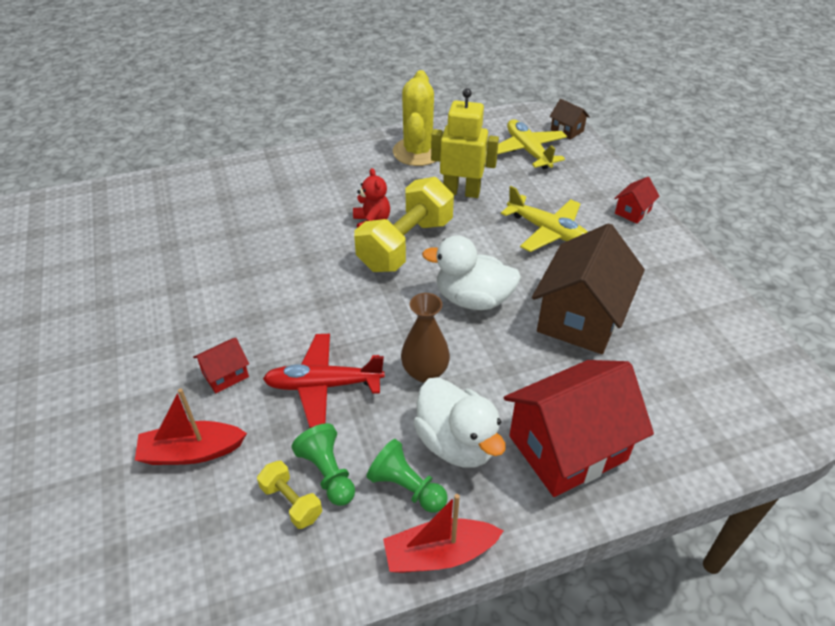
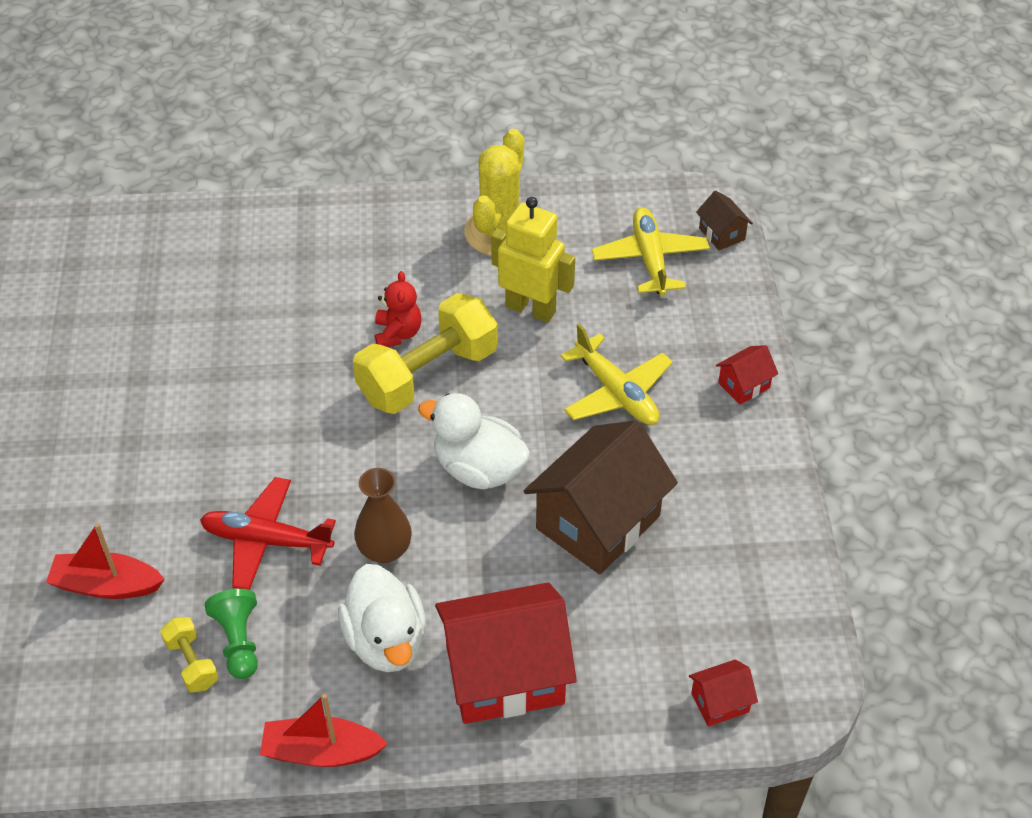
camera: 15 degrees right, 5 degrees up
red house [193,338,249,393] -> red house moved to [689,659,758,726]
green pawn [366,439,448,513] -> none

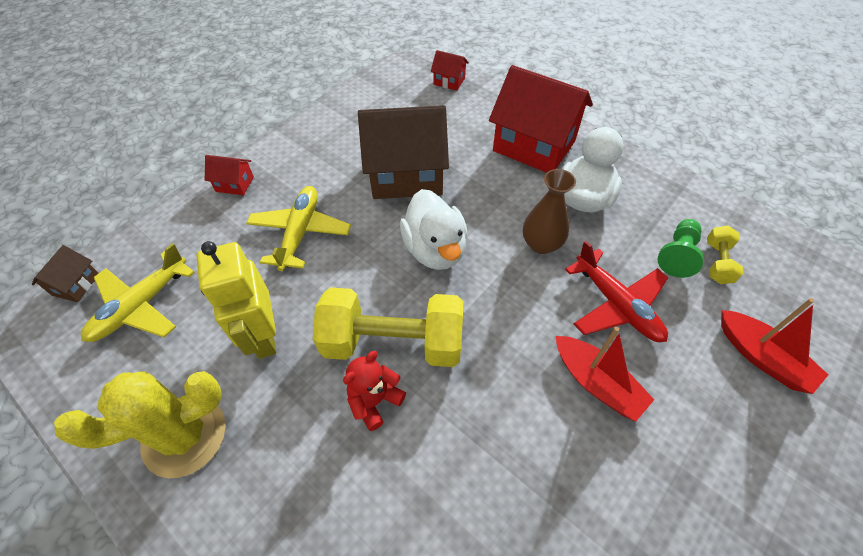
camera: 135 degrees left, 5 degrees up
red boat [260,694,388,767] -> red boat moved to [556,327,654,421]

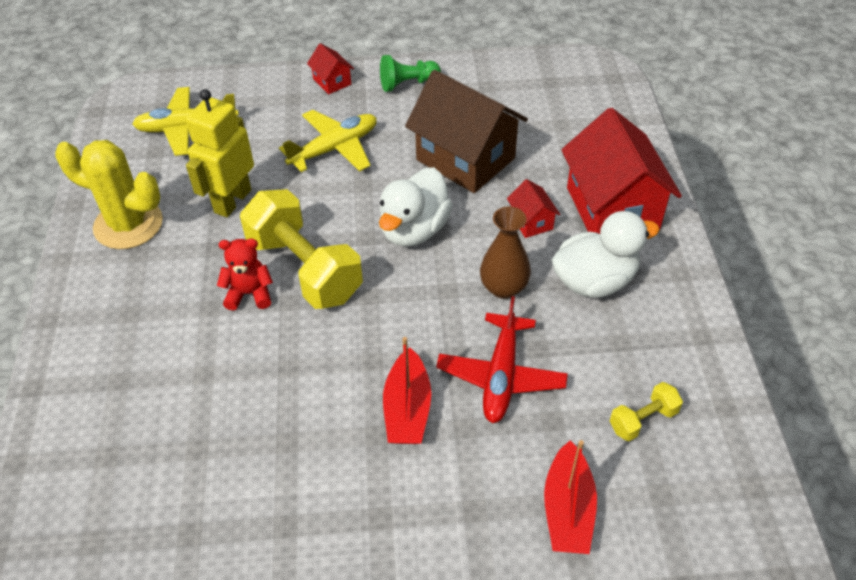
camera: 45 degrees right, 5 degrees down
brown house [32,245,99,302] -> none
red house [431,50,469,91] -> red house moved to [507,179,560,238]
green pawn [658,219,704,278] -> green pawn moved to [380,55,441,92]

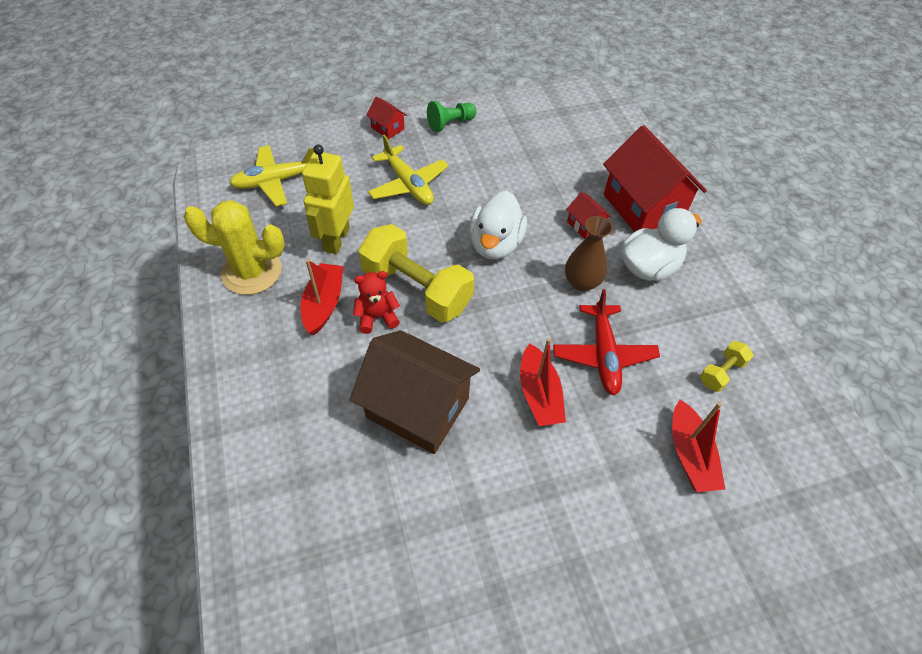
camera: 15 degrees left, 5 degrees up
yellow plane [279,110,377,172] -> yellow plane turned 105 degrees clockwise [368,134,449,205]
brown house [405,70,528,193] -> brown house moved to [350,330,480,454]
none -> red boat [301,259,343,335]

